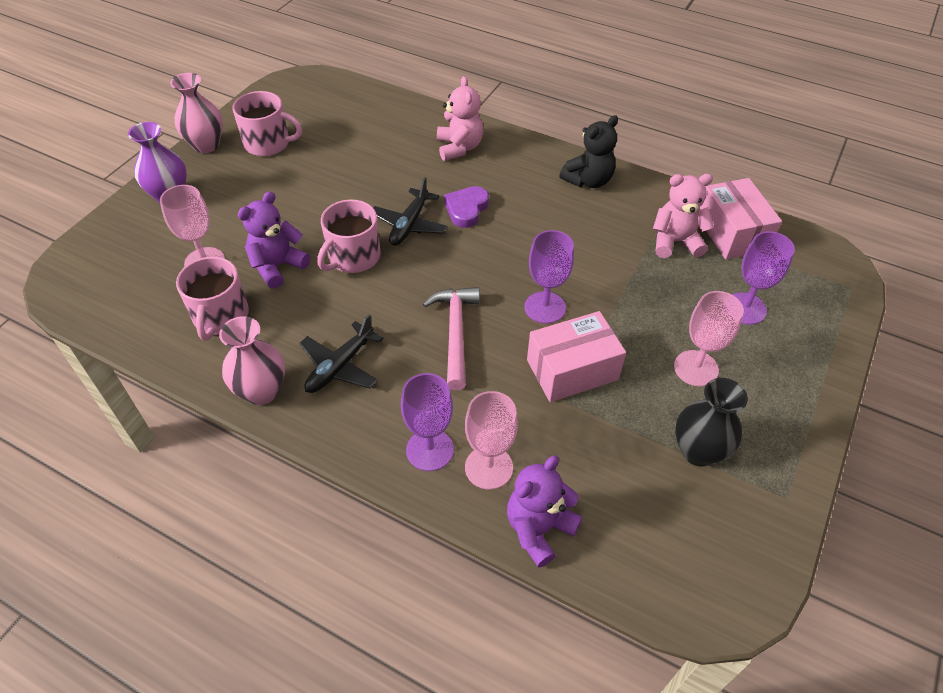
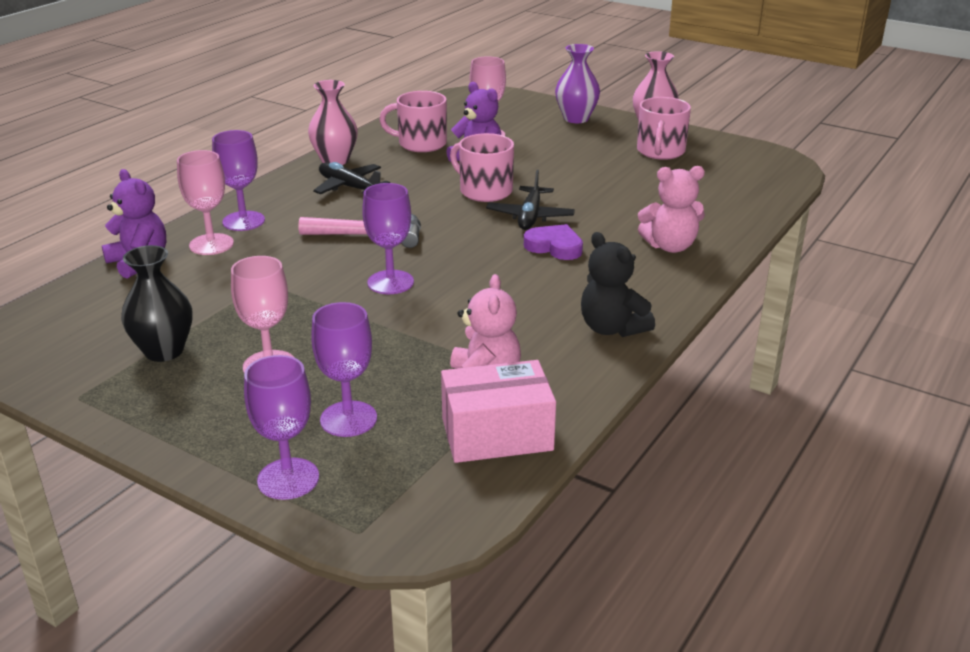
camera: 95 degrees right, 20 degrees down
black plane [373,177,448,246] -> black plane turned 105 degrees counterclockwise [486,170,575,230]
pink box [527,311,626,402] -> none
none -> purple goblet [244,355,319,500]

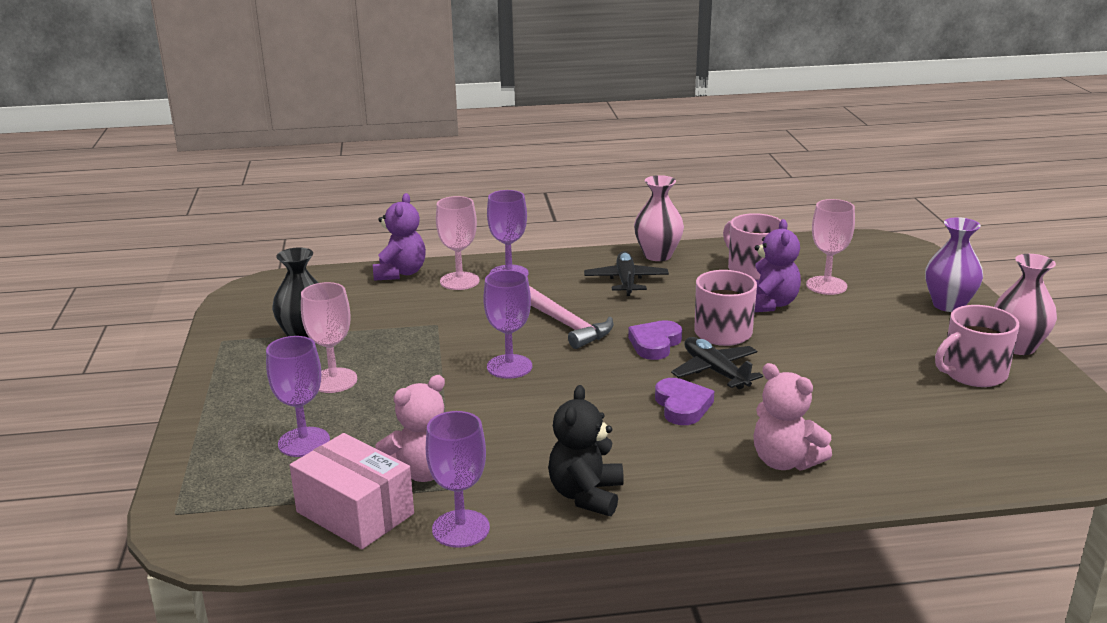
camera: 50 degrees right, 5 degrees down
purple goblet [244,355,319,500] -> purple goblet moved to [426,411,490,548]
black plane [486,170,575,230] -> black plane turned 90 degrees clockwise [671,337,763,389]
none -> purple heart [628,320,682,360]

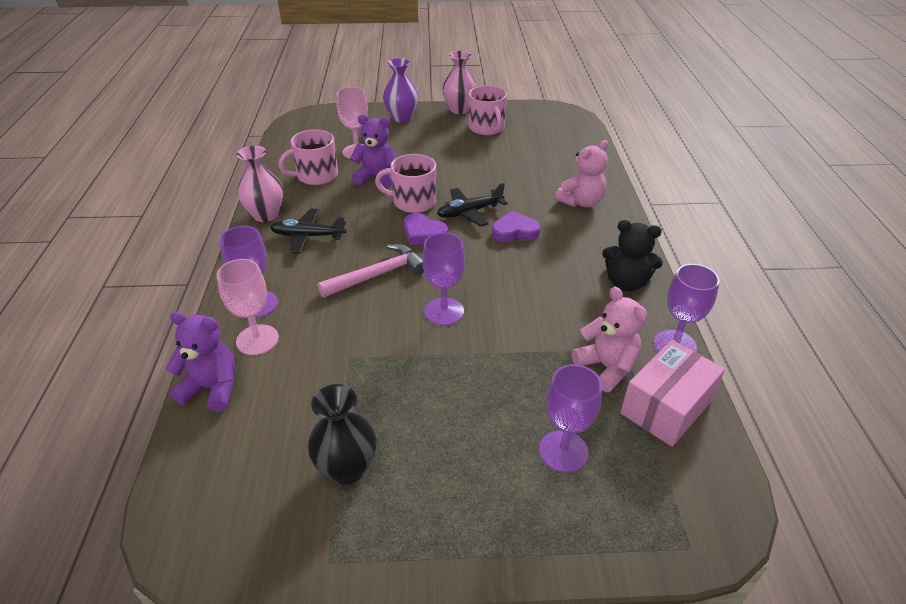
camera: 85 degrees left, 15 degrees up
pink goblet [301,282,357,393] -> none

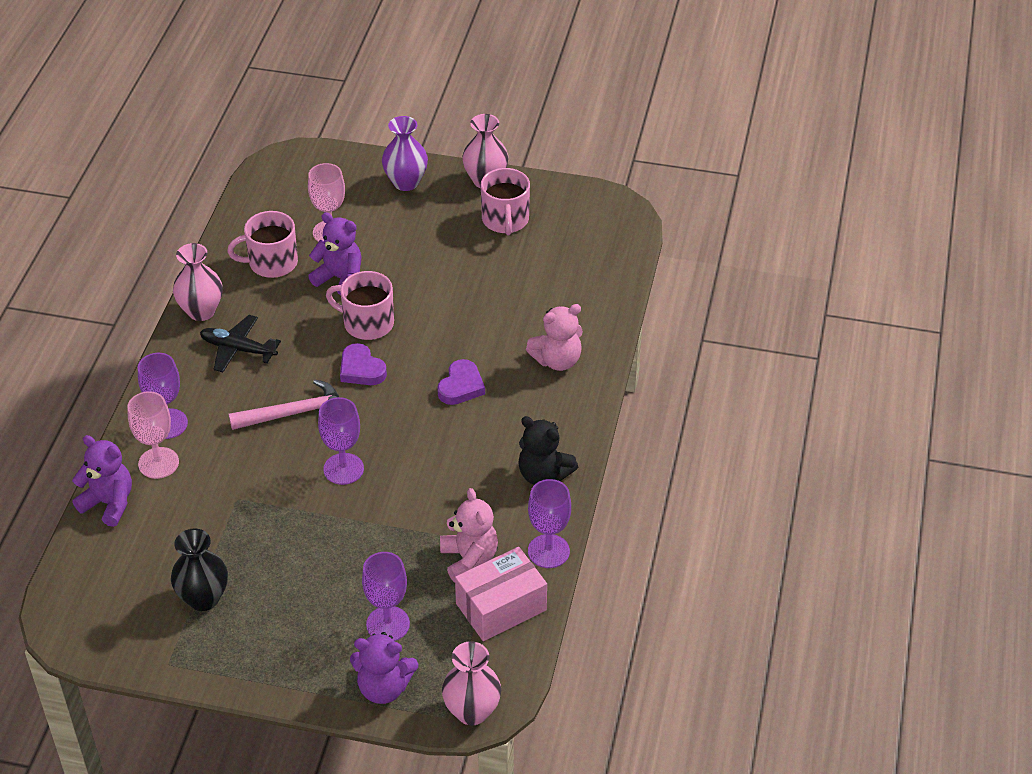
camera: 15 degrees right, 5 degrees up
black plane [437,183,508,227] -> none
purple heart [492,211,540,242] -> purple heart turned 105 degrees clockwise [437,359,485,405]
none -> purple teddy bear [350,632,418,704]
none -> pink vase [442,641,501,725]

